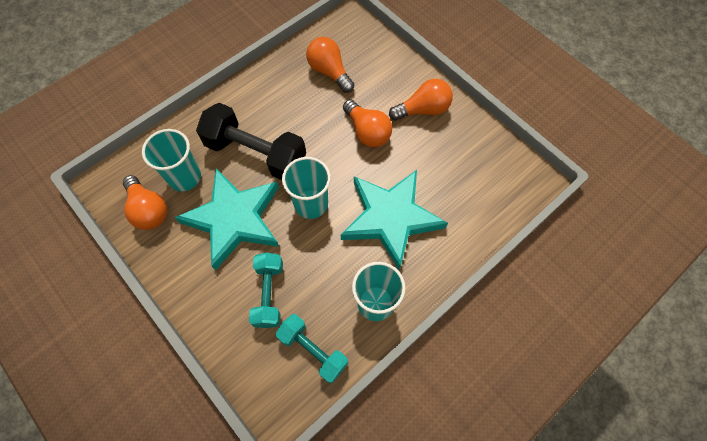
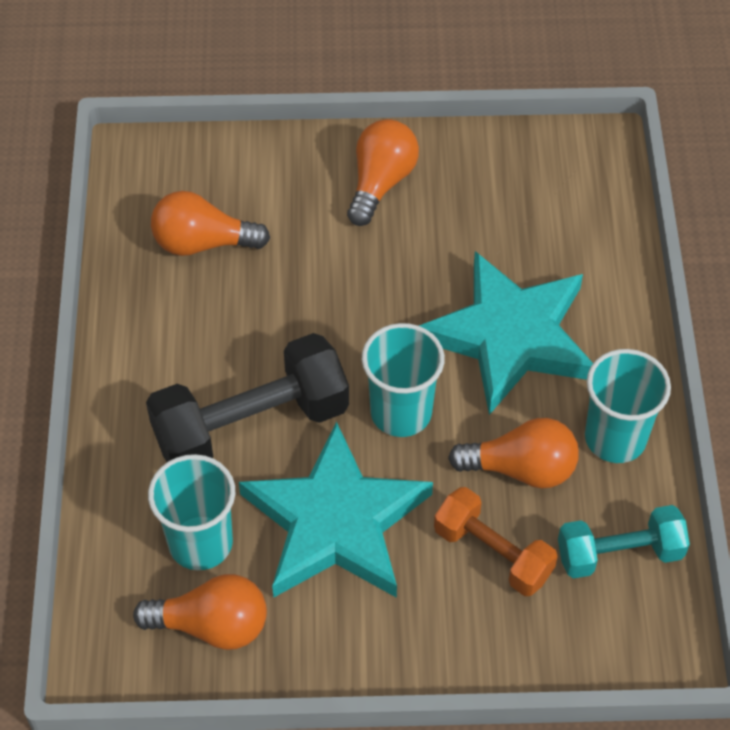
camera: 50 degrees left, 10 degrees down
turquoise dumbbell [249,253,283,328] -> orange dumbbell [434,487,558,596]
orange light bulb [343,100,392,147] -> orange light bulb moved to [448,418,579,488]

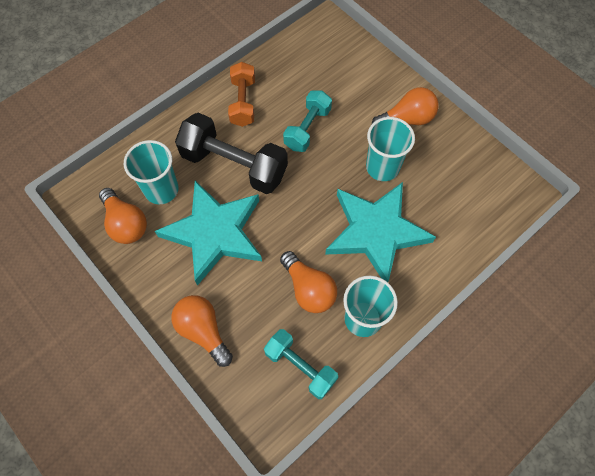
camera: 50 degrees right, 10 degrees up
orange light bulb [151,191,270,256] -> orange light bulb moved to [171,295,233,367]
turquoise cup [362,323,445,437] -> turquoise cup moved to [366,117,415,181]
orange dumbbell [434,487,558,596] -> orange dumbbell moved to [228,62,255,127]
none -> turquoise dumbbell [283,90,332,152]

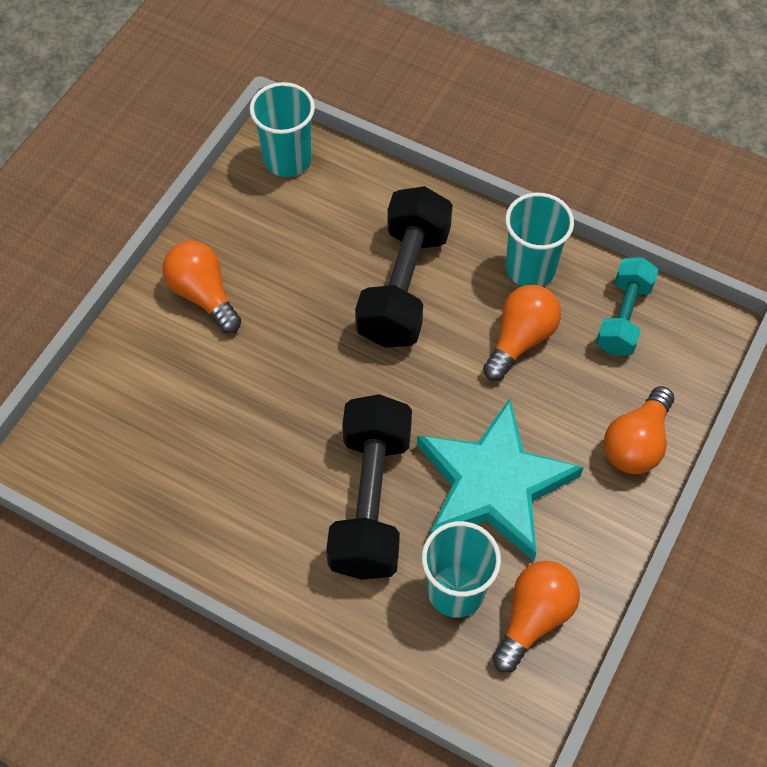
camera: 110 degrees left, 5 degrees down
orange dumbbell [228,62,255,127] -> none
turquoise dumbbell [283,90,332,152] -> none
turquoise star [325,182,436,282] -> black dumbbell [355,186,453,348]
turquoise cup [366,117,415,181] -> turquoise cup moved to [250,82,315,177]

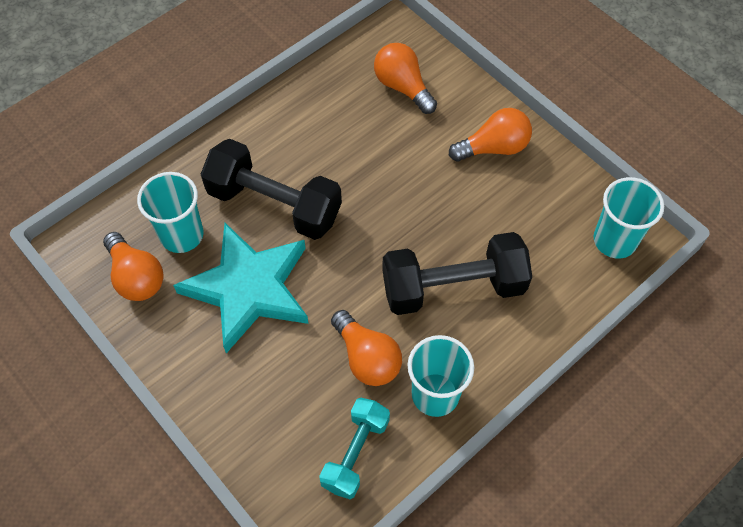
camera: 110 degrees right, 0 degrees up
black dumbbell [355,186,453,348] -> black dumbbell turned 45 degrees counterclockwise [382,232,532,315]
turquoise dumbbell [596,257,659,355] -> turquoise dumbbell turned 75 degrees clockwise [319,398,390,499]
orange light bulb [604,386,674,474] -> orange light bulb moved to [374,43,437,114]

